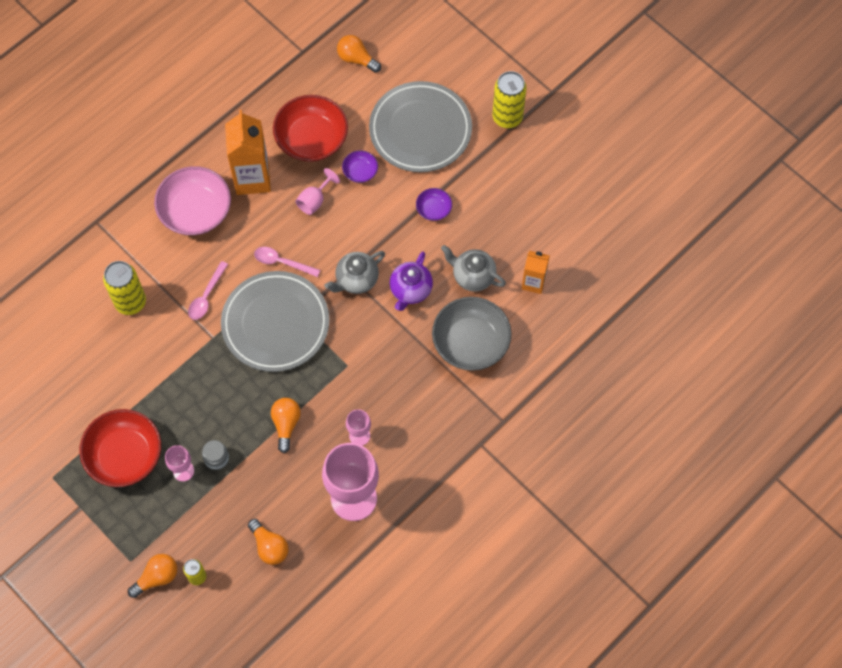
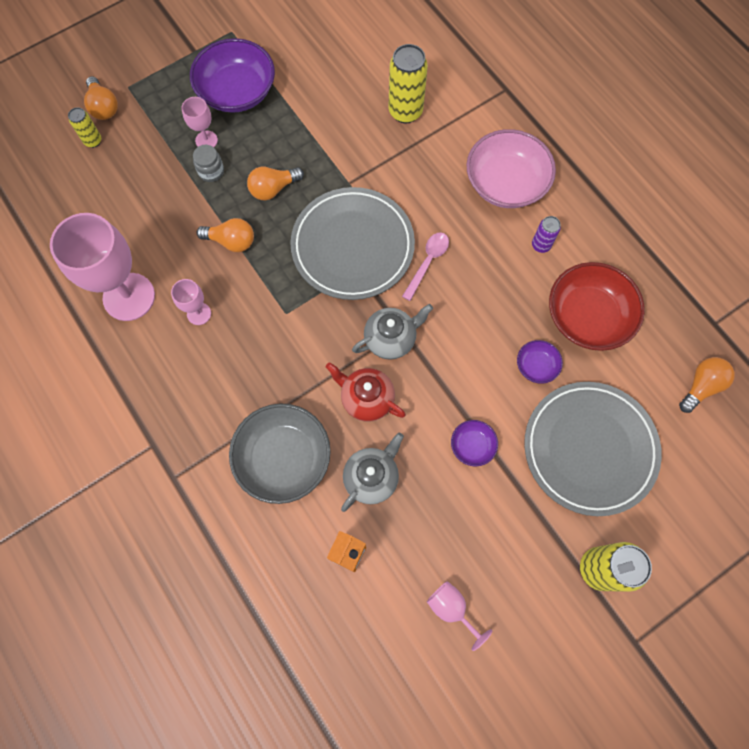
camera: 100 degrees right, 5 degrees up
red bowl [79,409,161,487] -> purple bowl [190,38,275,113]
pink spoon [188,261,228,320] -> none
orange carton [225,110,271,195] -> purple can [532,216,561,253]
orange light bulb [248,519,289,565] -> orange light bulb moved to [247,167,304,201]
pink goblet [296,168,340,215] -> pink goblet moved to [427,581,492,651]
grey teapot [324,251,385,294] -> grey teapot turned 90 degrees clockwise [352,304,433,360]
purple teapot [390,252,433,311] -> red teapot [326,362,406,422]

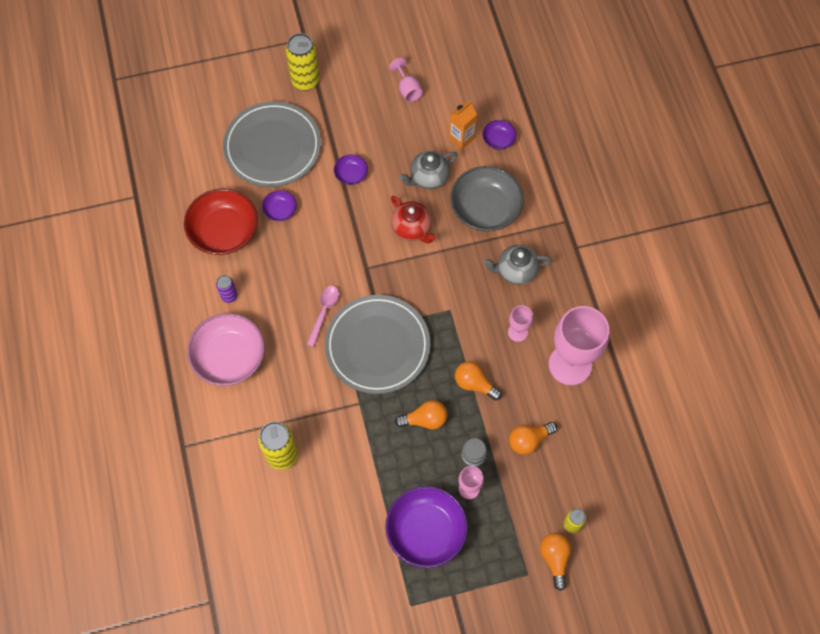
camera: 160 degrees left, 5 degrees down
grey teapot [352,304,433,360] -> grey teapot moved to [483,245,552,285]
pink spoon [402,232,449,301] -> pink spoon turned 150 degrees clockwise [306,286,339,347]
orange light bulb [679,357,735,413] -> orange light bulb moved to [509,422,557,455]
none -> purple bowl [483,120,516,150]

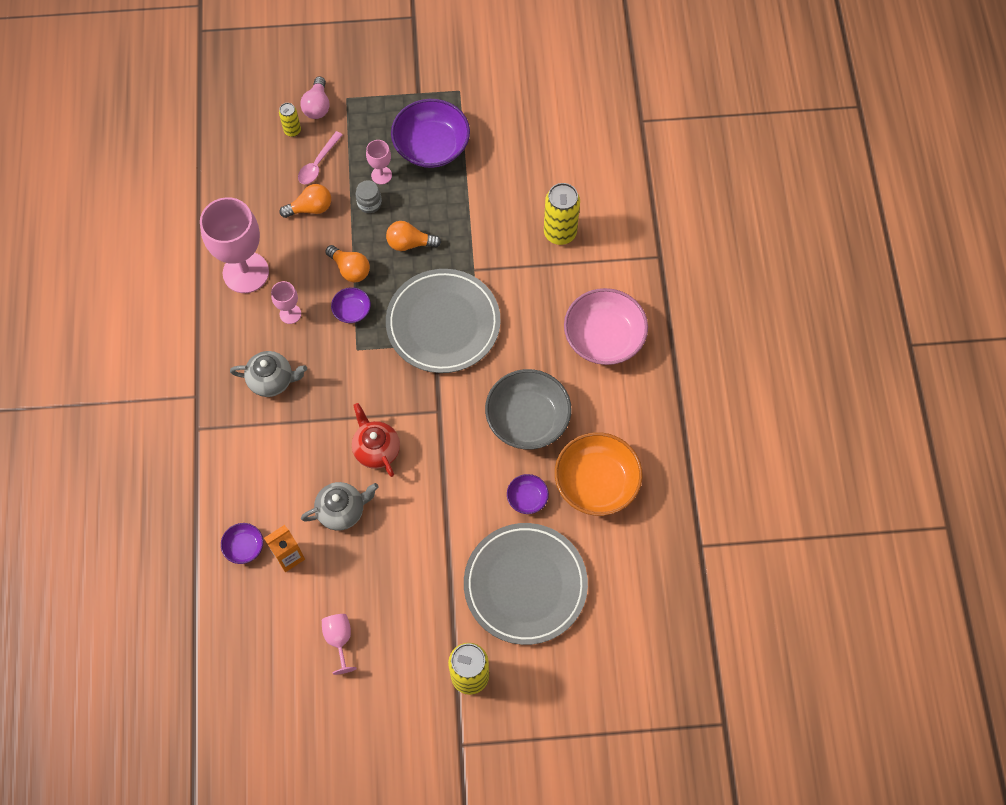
camera: 170 degrees left, 0 degrees up
red bowl [184,189,258,255] -> orange bowl [555,432,643,516]
purple can [216,275,237,303] -> none
pink spoon [306,286,339,347] -> pink spoon moved to [298,131,343,184]
purple bowl [334,154,368,185] -> purple bowl moved to [331,287,371,323]
grey bowl [450,166,524,231] -> grey bowl moved to [485,369,571,449]
orange light bulb [540,533,571,591] -> pink light bulb [300,76,330,119]

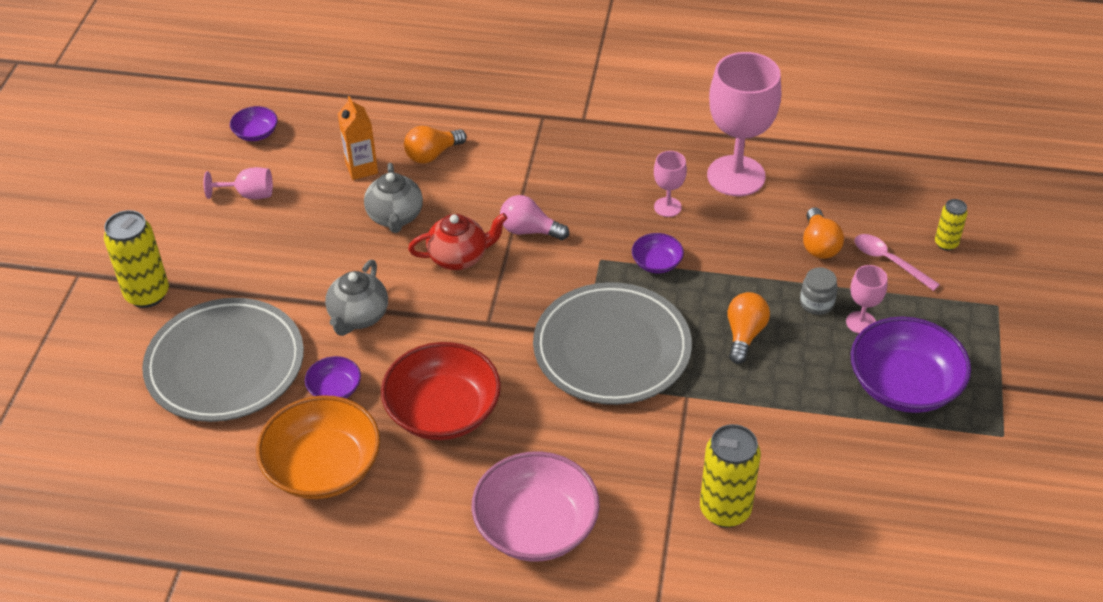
camera: 105 degrees right, 20 degrees down
purple bowl [221,523,263,564] -> purple bowl moved to [230,106,278,141]
grey teapot [230,351,307,397] -> grey teapot moved to [325,260,388,336]
pink light bulb [300,76,330,119] -> pink light bulb moved to [500,195,569,240]
orange light bulb [325,245,370,283] -> orange light bulb moved to [404,126,467,164]
grey bowl [485,369,571,449] -> red bowl [381,342,501,440]

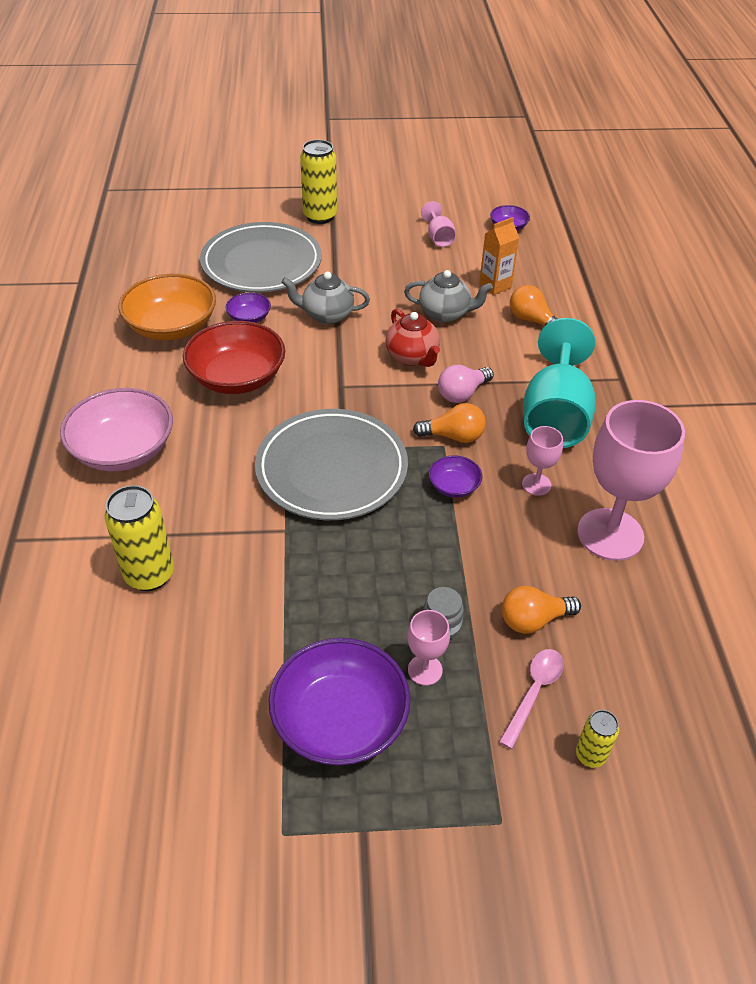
camera: 75 degrees right, 0 degrees up
grey teapot [364,163,423,233] -> grey teapot turned 150 degrees counterclockwise [404,270,493,322]
pink light bulb [500,195,569,240] -> pink light bulb turned 135 degrees counterclockwise [438,365,494,403]
orange light bulb [728,292,770,364] -> orange light bulb moved to [413,403,486,443]
none -> turquoise goblet [523,318,596,448]

